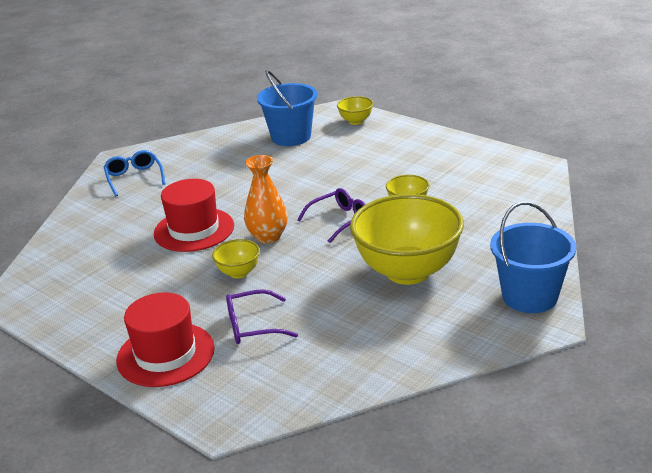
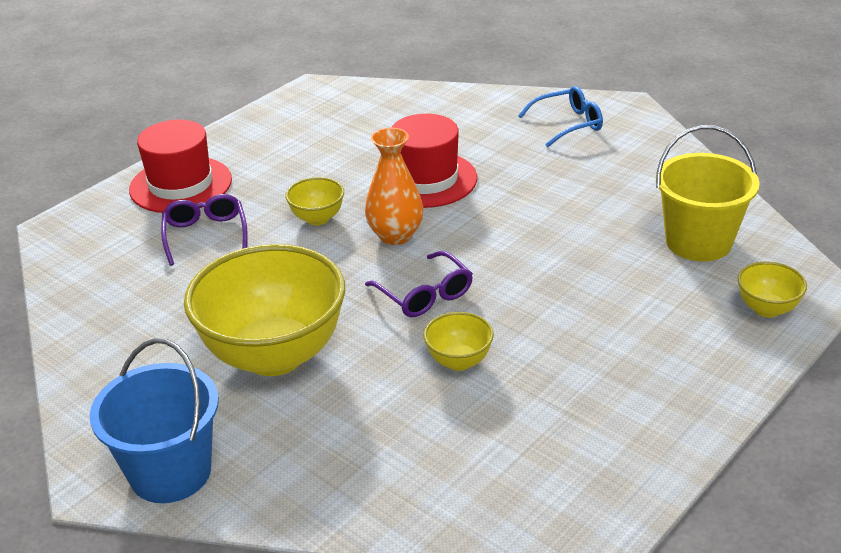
camera: 90 degrees right, 5 degrees up
blue bucket [257,70,317,146] -> yellow bucket [656,125,760,261]

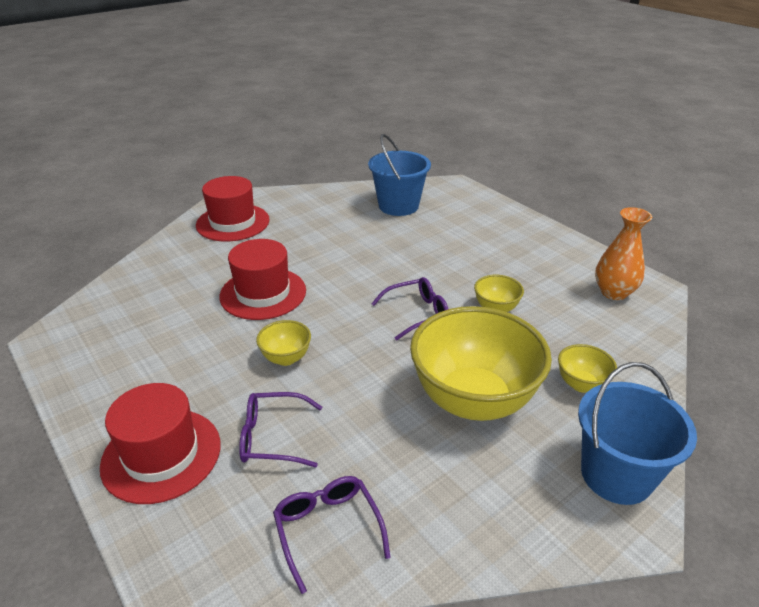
camera: 80 degrees left, 0 degrees up
orange vase [365,128,423,245] -> orange vase moved to [595,207,652,300]
blue glasses [518,86,603,147] -> red hat [196,176,270,241]
yellow bucket [656,125,760,261] -> blue bucket [368,134,431,216]
yellow bowl [738,261,807,318] -> yellow bowl moved to [558,344,617,393]
none -> purple glasses [273,476,391,594]

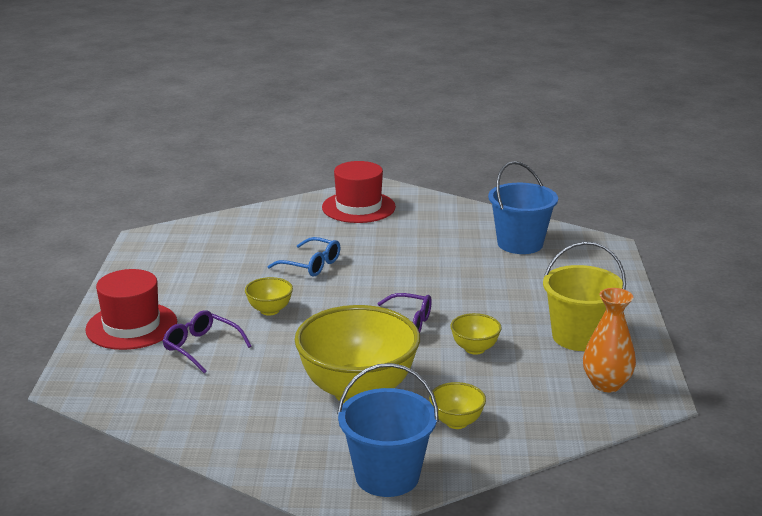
camera: 40 degrees right, 10 degrees down
red hat [219,239,306,320] -> blue glasses [268,237,341,276]
purple glasses [273,476,391,594] -> none
none -> yellow bucket [543,242,626,351]

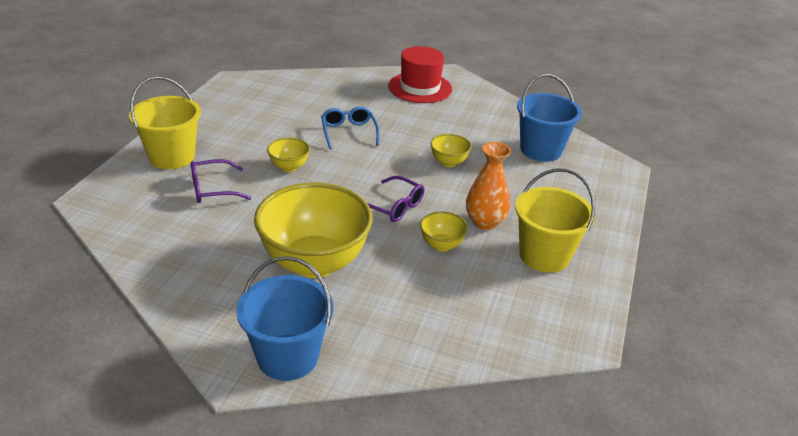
camera: 15 degrees right, 10 degrees up
red hat [85,269,177,350] -> yellow bucket [129,76,201,169]
purple glasses [163,310,251,373] -> purple glasses turned 75 degrees counterclockwise [191,159,252,203]
blue glasses [268,237,341,276] -> blue glasses turned 150 degrees counterclockwise [321,106,380,149]
yellow bowl [429,382,486,429] -> yellow bowl moved to [430,134,472,167]
orange vase [583,288,636,392] -> orange vase moved to [466,142,511,230]

